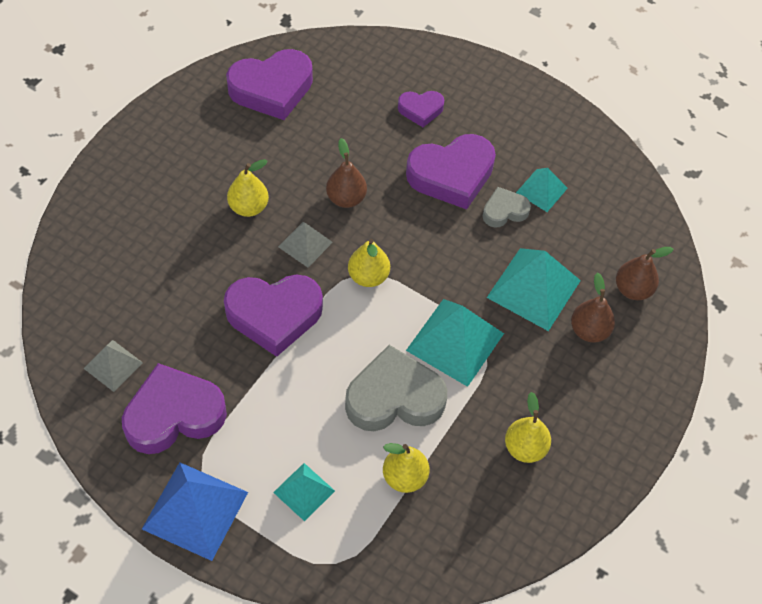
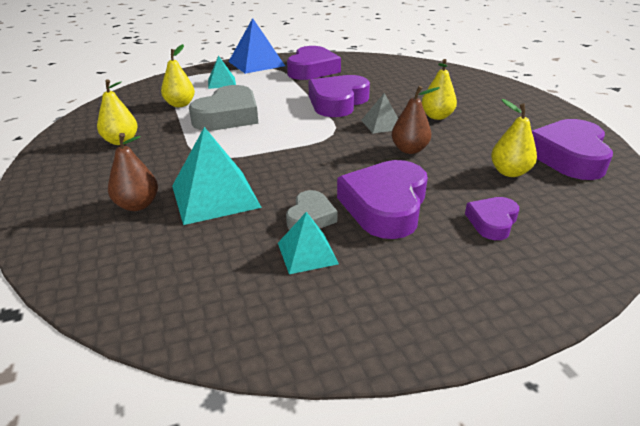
camera: 130 degrees right, 25 degrees down
grey pyramid [83,340,143,392] -> none
yellow pear [348,239,390,287] -> yellow pear moved to [491,99,537,177]
turquoise pyramid [406,299,504,387] -> none
brown pear [616,247,673,300] -> none

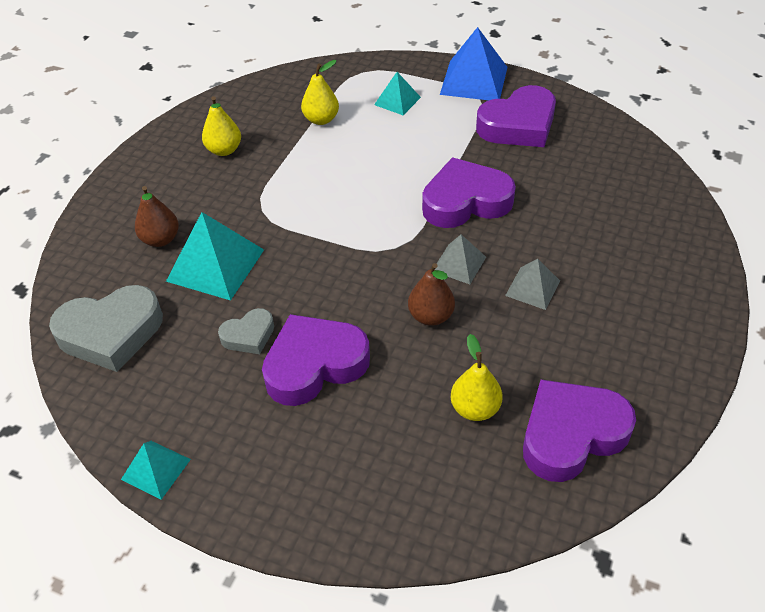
camera: 45 degrees right, 15 degrees up
grey heart [189,85,258,131] -> grey heart moved to [49,285,163,372]
turquoise pyramid [278,212,339,274] -> turquoise pyramid moved to [121,441,191,500]
yellow pear [422,59,457,120] -> grey pyramid [505,259,560,310]
purple heart [465,197,519,240] -> none

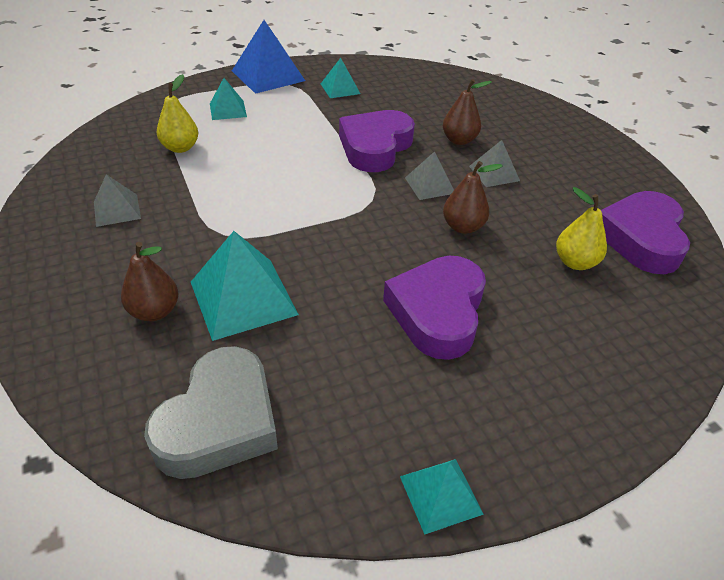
camera: 50 degrees left, 5 degrees down
yellow pear [202,96,241,156] -> grey pyramid [94,174,141,227]
grey heart [218,308,274,354] -> none
purple heart [476,85,556,147] -> turquoise pyramid [321,58,360,98]
none -> brown pear [443,79,492,145]

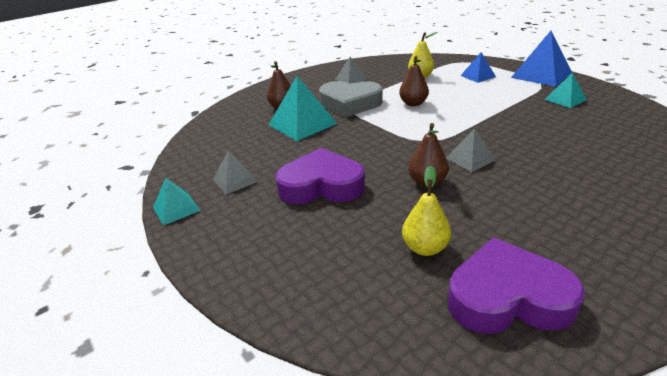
camera: 80 degrees right, 10 degrees down
grey heart [144,346,278,479] -> grey heart moved to [319,81,382,117]
turquoise pyramid [210,78,247,120] -> blue pyramid [460,52,496,83]
purple heart [339,110,415,172] -> none
brown pear [443,79,492,145] -> brown pear moved to [399,56,429,106]
grey pyramid [469,140,520,187] -> grey pyramid moved to [213,151,258,194]

